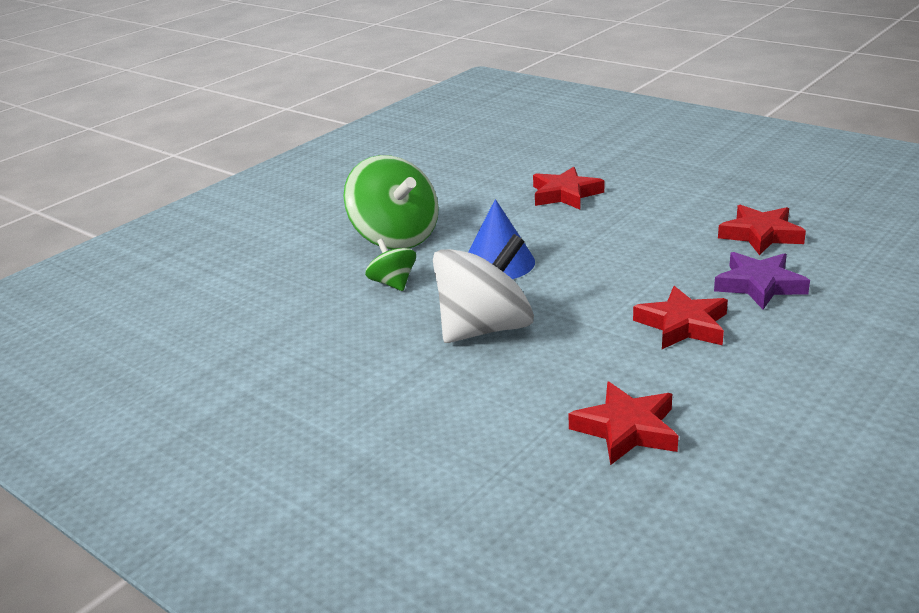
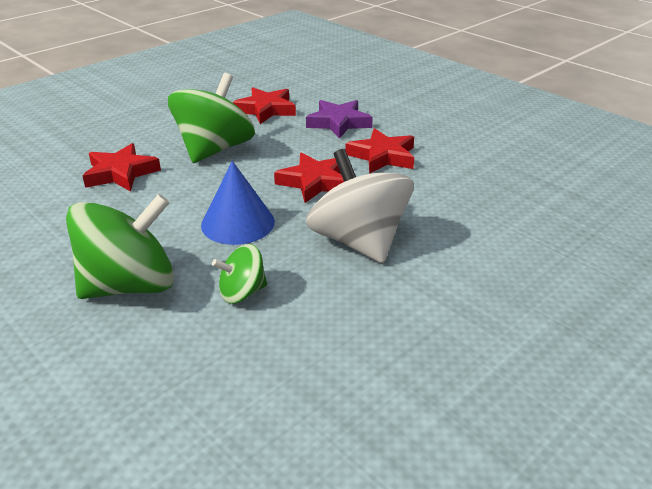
camera: 85 degrees left, 5 degrees up
red star [569,382,678,465] -> red star moved to [274,152,344,203]
none -> green spinning top [168,73,255,163]

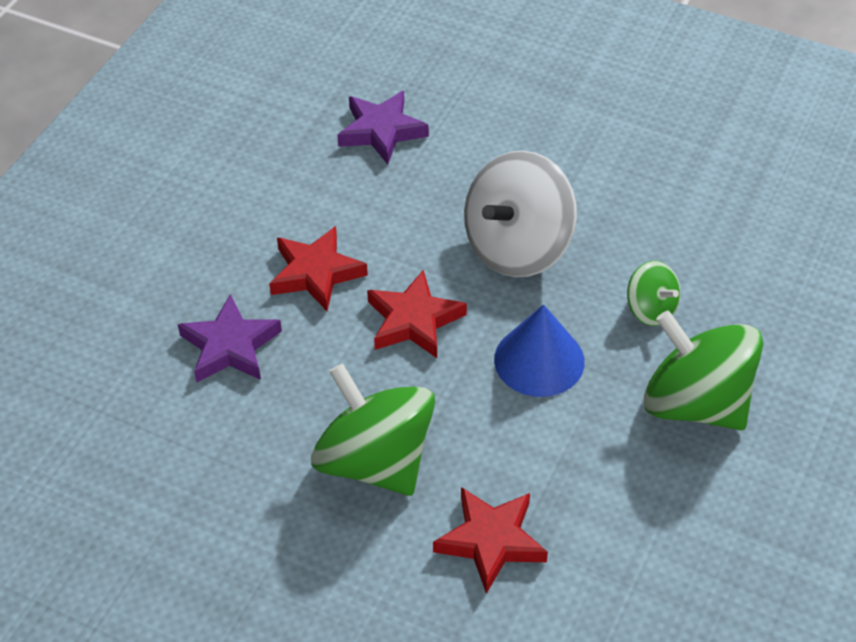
camera: 110 degrees left, 15 degrees up
green spinning top [168,73,255,163] -> green spinning top turned 45 degrees clockwise [311,363,435,496]
red star [232,87,296,124] -> none
none -> purple star [337,91,429,164]

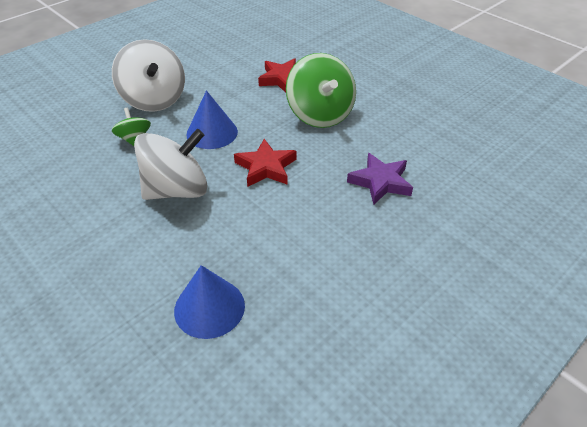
camera: 160 degrees left, 5 degrees down
red star [269,226,368,311] -> none
purple star [337,91,429,164] -> blue cone [174,265,245,339]
green spinning top [644,310,763,430] -> white spinning top [112,39,185,112]

